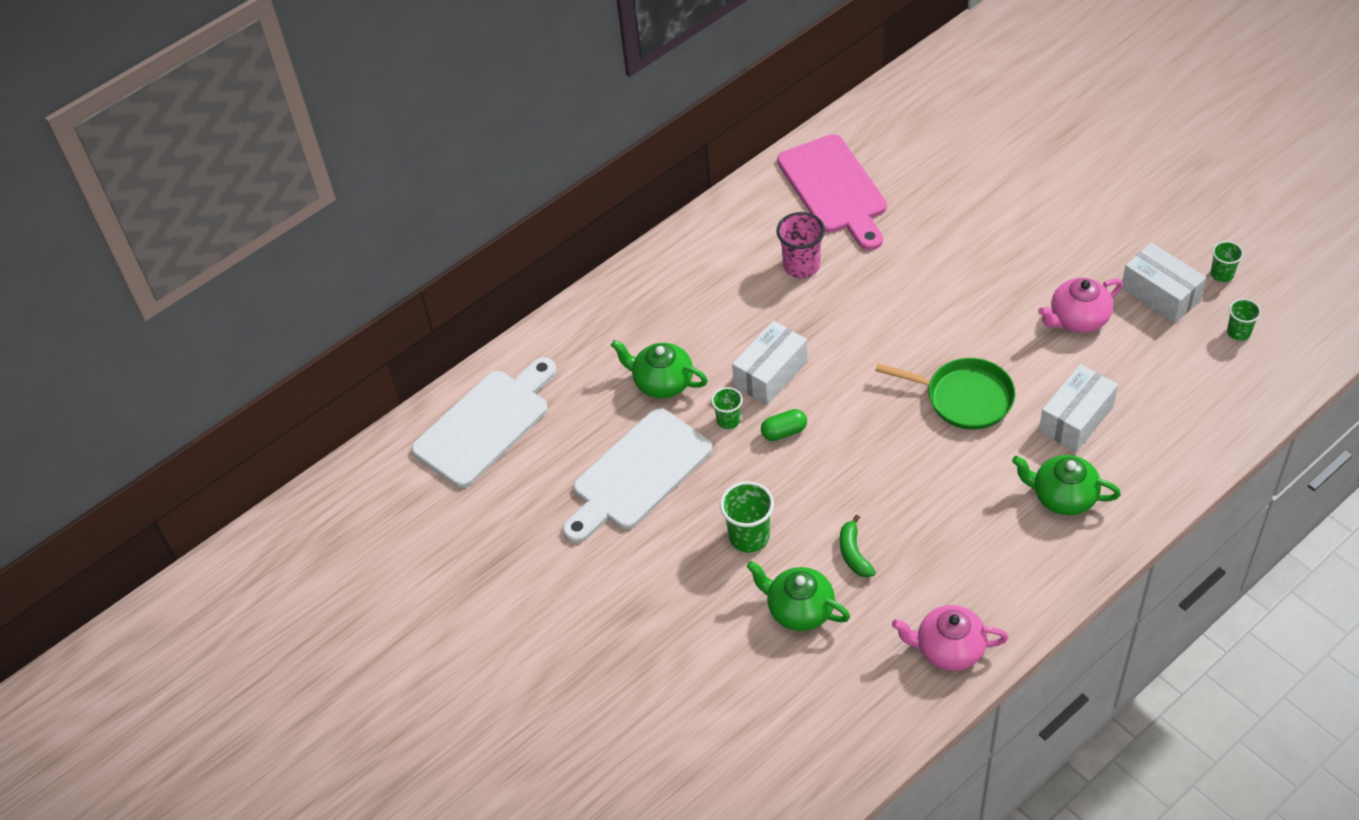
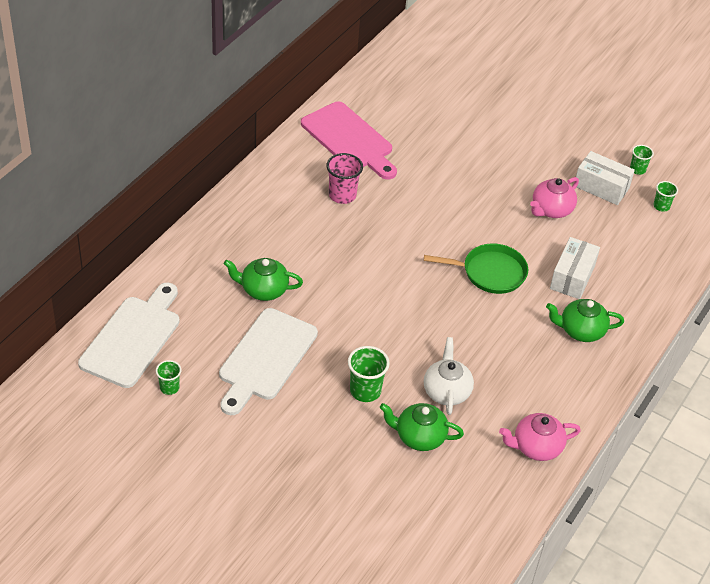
camera: 25 degrees left, 5 degrees down
green cup [711,387,743,429] -> green cup moved to [156,360,181,395]
white box [732,321,808,405] -> none
green capsule [761,409,807,441] -> none
green banana [840,515,876,578] -> white teapot [424,337,474,415]

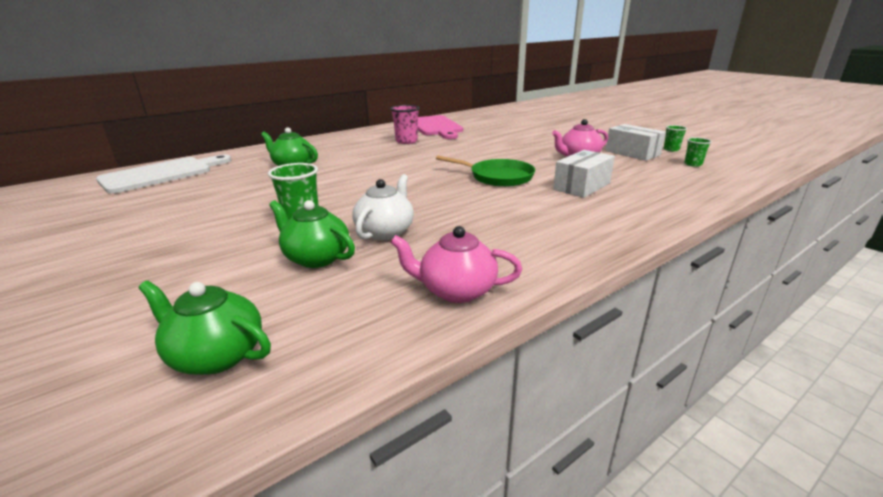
camera: 25 degrees right, 20 degrees down
green cup [156,360,181,395] -> none
white cutting board [219,308,318,415] -> none
green teapot [546,299,624,342] -> green teapot moved to [138,281,271,375]

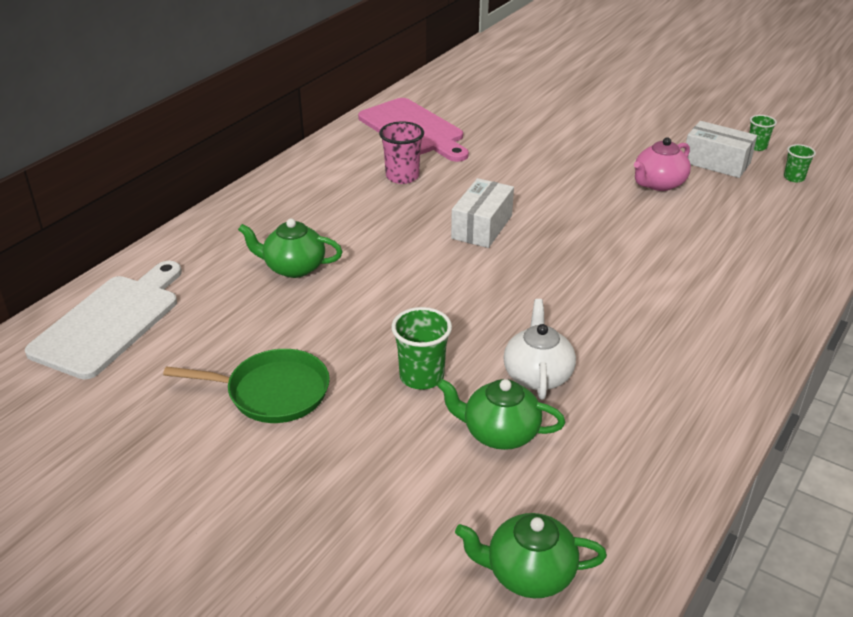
camera: 20 degrees left, 10 degrees up
pink teapot [390,226,522,303] -> none
green pan [436,156,535,187] -> green pan moved to [163,349,330,423]
white box [553,150,615,198] -> white box moved to [451,178,514,248]

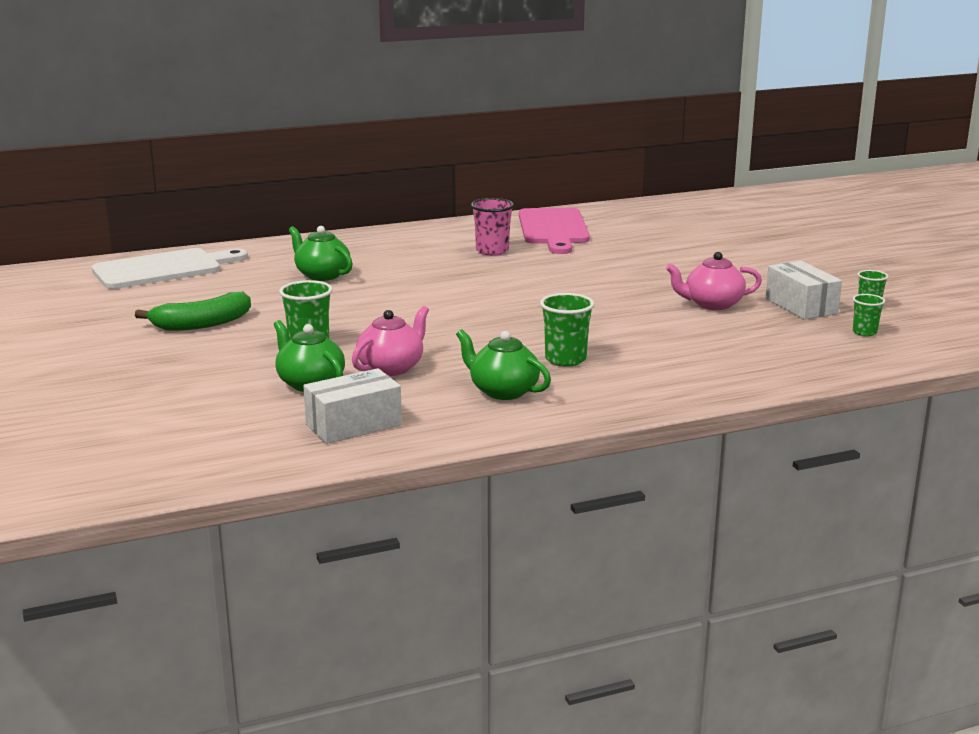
camera: 35 degrees right, 15 degrees down
green pan [163,349,330,423] -> green banana [135,292,251,331]
white box [451,178,514,248] -> white box moved to [303,368,402,444]
green teapot [455,513,607,598] -> green teapot moved to [456,329,551,400]
white teapot [504,299,576,400] -> pink teapot [352,306,429,376]
none -> green cup [540,293,595,367]

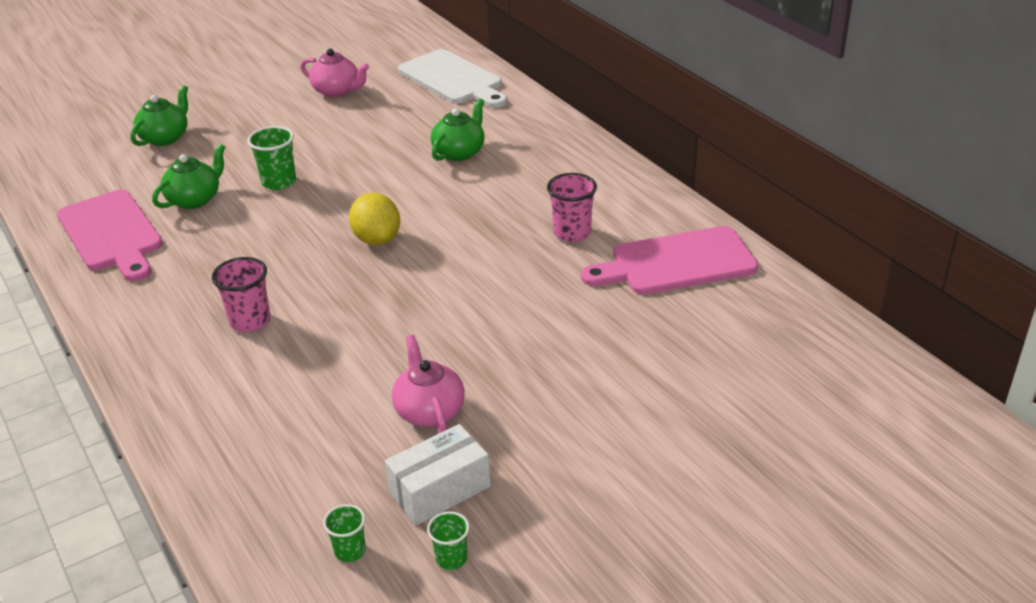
camera: 80 degrees right, 15 degrees up
green banana [135,292,251,331] -> none
white box [303,368,402,444] -> pink cutting board [57,189,163,282]
pink teapot [352,306,429,376] -> pink teapot moved to [301,49,369,97]
green teapot [456,329,551,400] -> green teapot moved to [130,85,188,146]
green cup [540,293,595,367] -> pink cup [212,257,270,332]
none -> yellow lemon [349,193,400,245]

